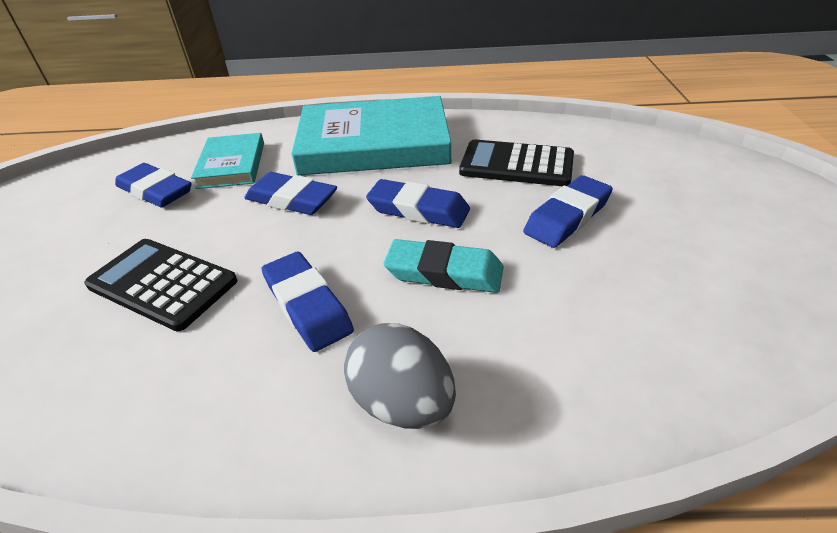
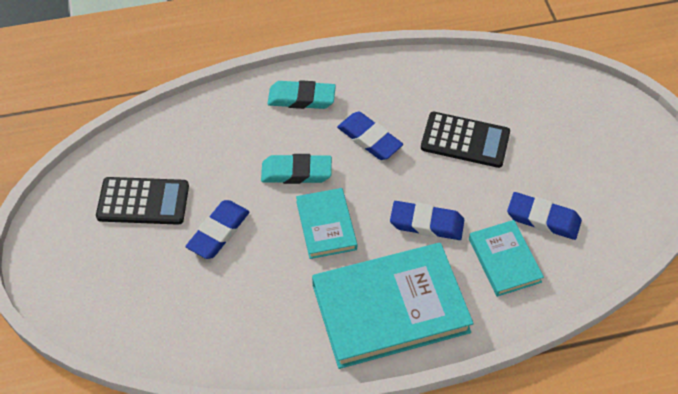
camera: 165 degrees right, 15 degrees up
grey egg [344,323,456,429] -> turquoise eraser [268,80,336,109]
blue eraser [366,179,470,228] -> turquoise book [296,188,357,259]
black calculator [459,139,574,186] -> black calculator moved to [96,177,189,225]

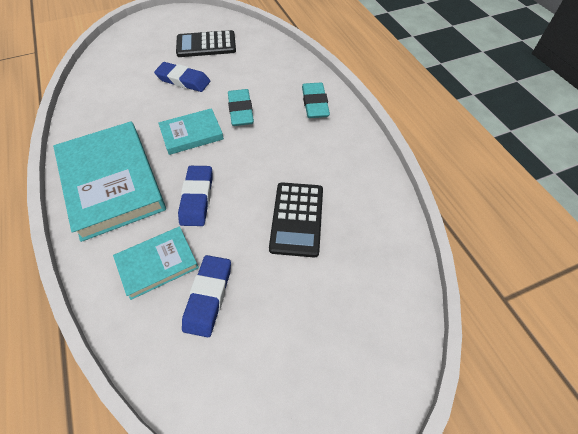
camera: 80 degrees right, 0 degrees up
black calculator [96,177,189,225] -> black calculator turned 90 degrees clockwise [176,30,236,57]
blue eraser [337,112,403,160] -> none

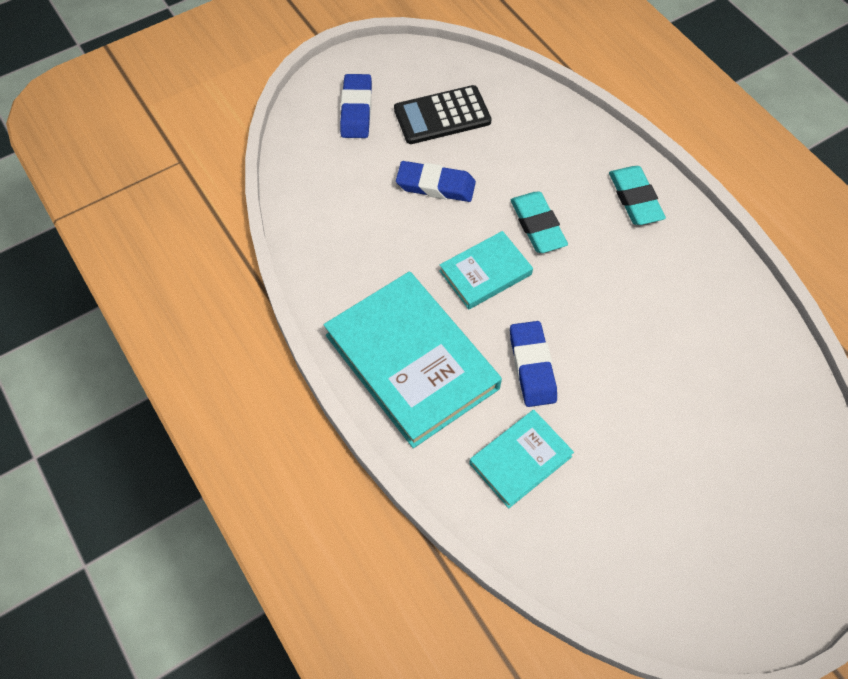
camera: 10 degrees left, 5 degrees up
blue eraser [182,255,231,337] -> blue eraser moved to [340,74,372,138]
black calculator [269,182,323,257] -> none

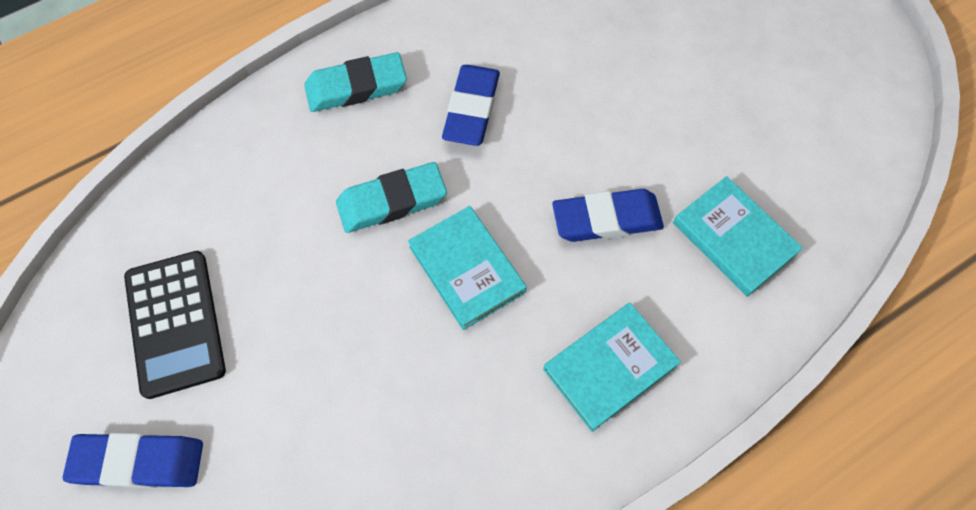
camera: 90 degrees left, 5 degrees up
turquoise book [324,271,502,448] -> turquoise book [543,303,681,432], size x0.53
blue eraser [396,161,476,202] -> blue eraser moved to [442,65,500,146]

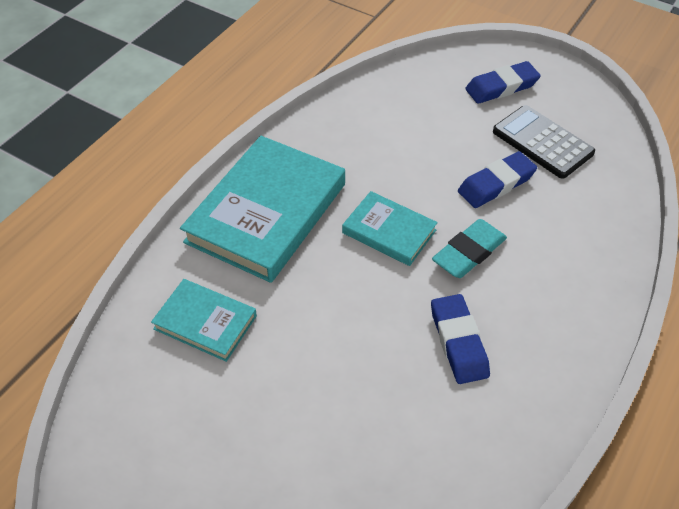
camera: 155 degrees right, 15 degrees down
turquoise eraser [304,52,407,112] -> none
turquoise book [543,303,681,432] -> turquoise book [180,136,345,283], size x1.89
blue eraser [552,189,664,242] -> blue eraser moved to [458,151,537,208]

